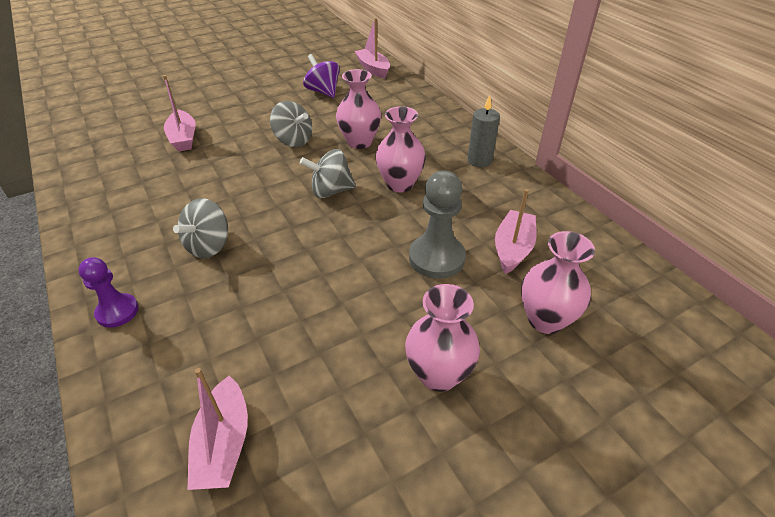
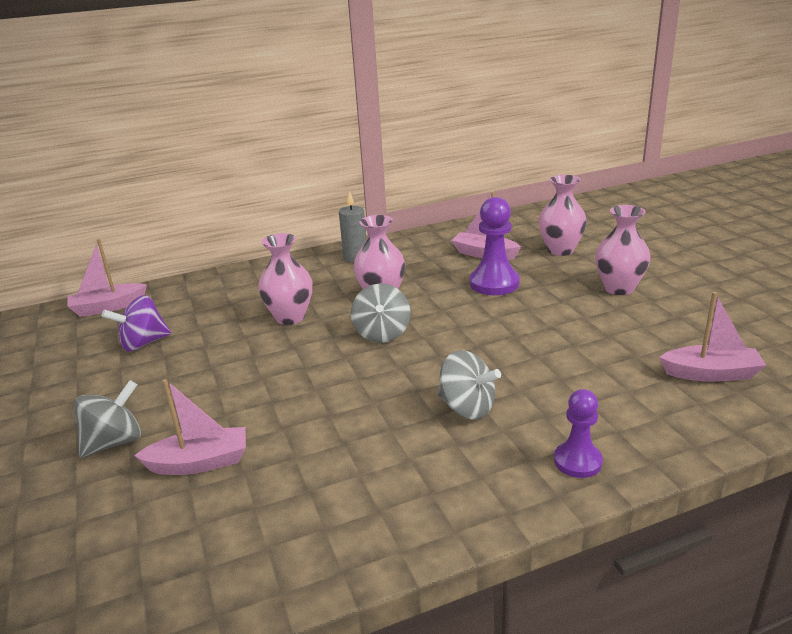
camera: 80 degrees left, 15 degrees down
grey spinning top [270,101,312,147] -> grey spinning top moved to [74,380,141,458]
grey pawn [409,171,466,279] -> purple pawn [470,197,520,295]

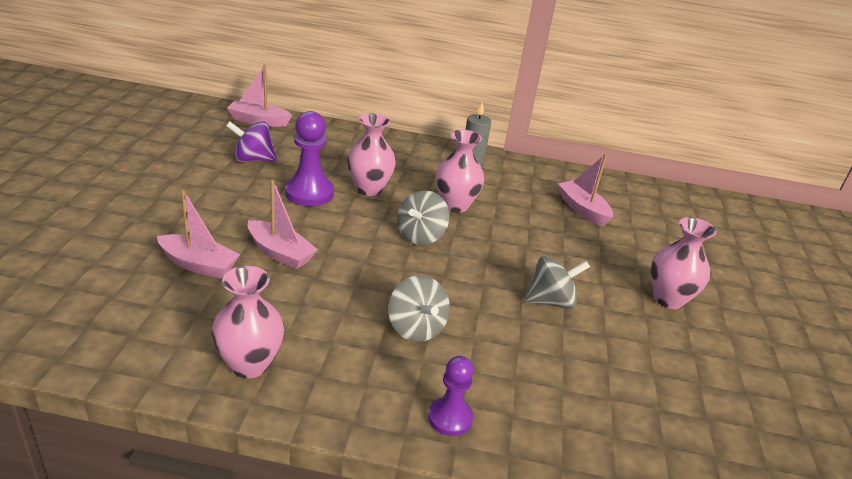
camera: 25 degrees right, 5 degrees up
grey spinning top [74,380,141,458] -> grey spinning top moved to [524,256,590,309]
purple pawn [470,197,520,295] -> purple pawn moved to [285,111,334,206]
pink vase [538,175,587,256] -> pink vase moved to [212,266,284,378]
pink boat [659,292,766,382] -> pink boat moved to [248,180,318,269]

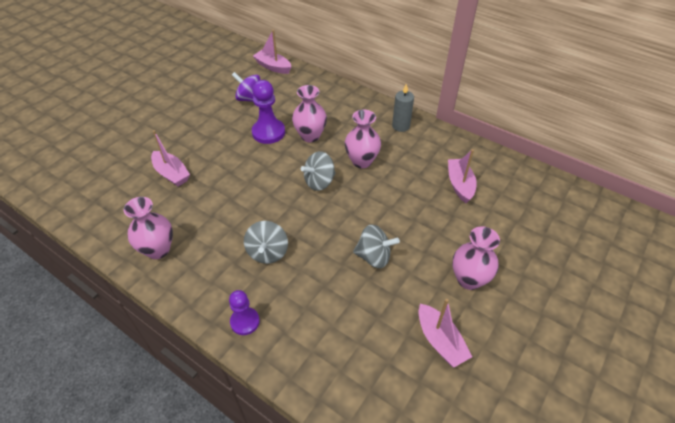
camera: 30 degrees right, 15 degrees up
pink boat [248,180,318,269] -> pink boat moved to [418,299,472,367]

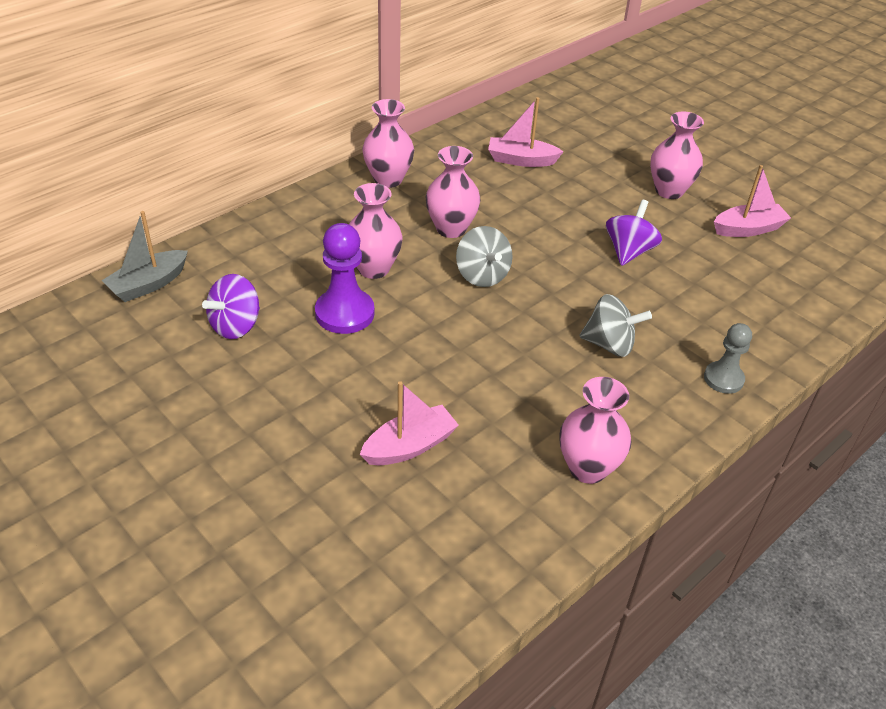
camera: 80 degrees left, 5 degrees down
purple pawn [229,290,260,335] -> grey pawn [704,323,752,394]
pink boat [253,30,291,74] -> grey boat [101,211,188,302]
grey spinning top [353,224,400,268] -> purple spinning top [606,200,662,266]
grey candle [392,84,414,132] -> pink vase [362,99,414,188]

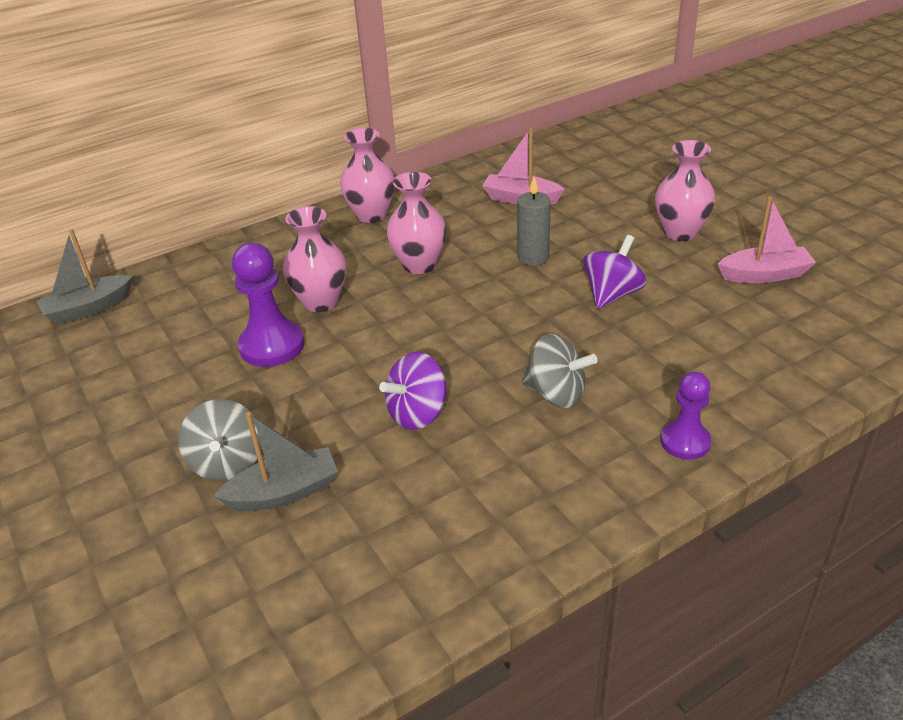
camera: 15 degrees right, 5 degrees down
purple spinning top [202,274,260,339] -> purple spinning top moved to [379,352,447,430]
pink boat [359,381,459,465] -> grey boat [214,412,338,511]
grey spinning top [456,226,513,287] -> grey spinning top moved to [178,399,261,481]
pink vase [560,377,631,484] -> none
grey pawn [704,323,752,394] -> purple pawn [661,372,711,460]
none -> grey candle [517,177,551,266]

